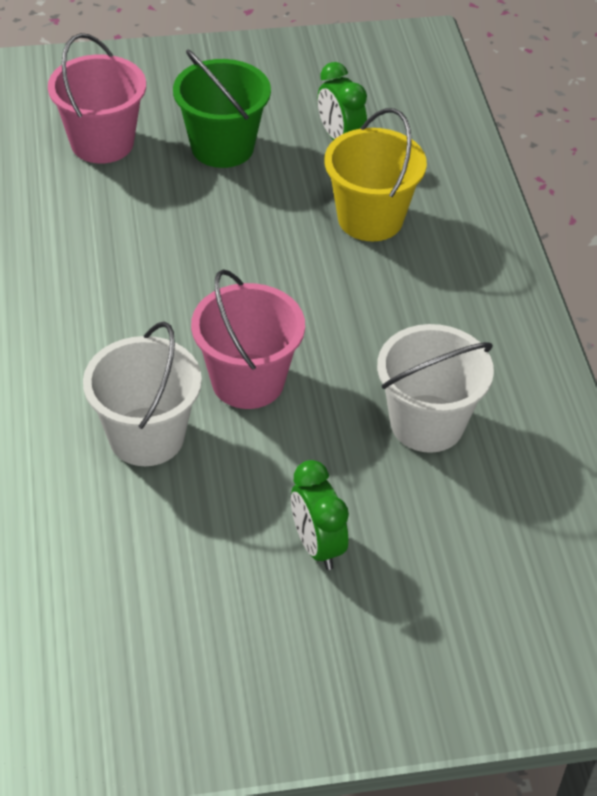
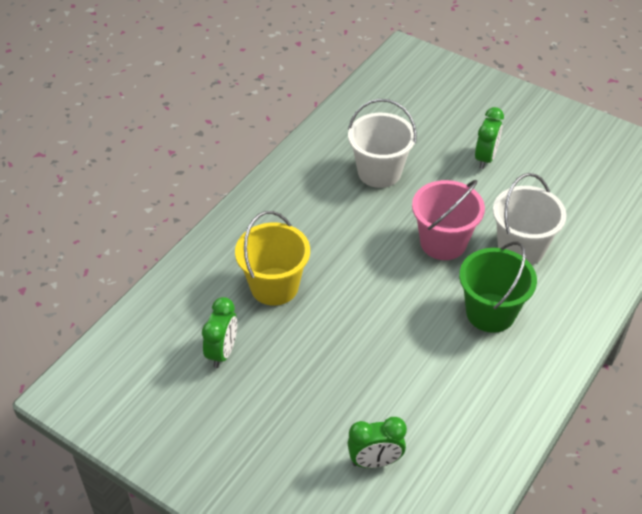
camera: 135 degrees left, 0 degrees up
pink bucket [48,33,146,164] -> green clock [347,417,407,468]
green bucket [173,49,271,168] -> green bucket moved to [459,241,537,333]

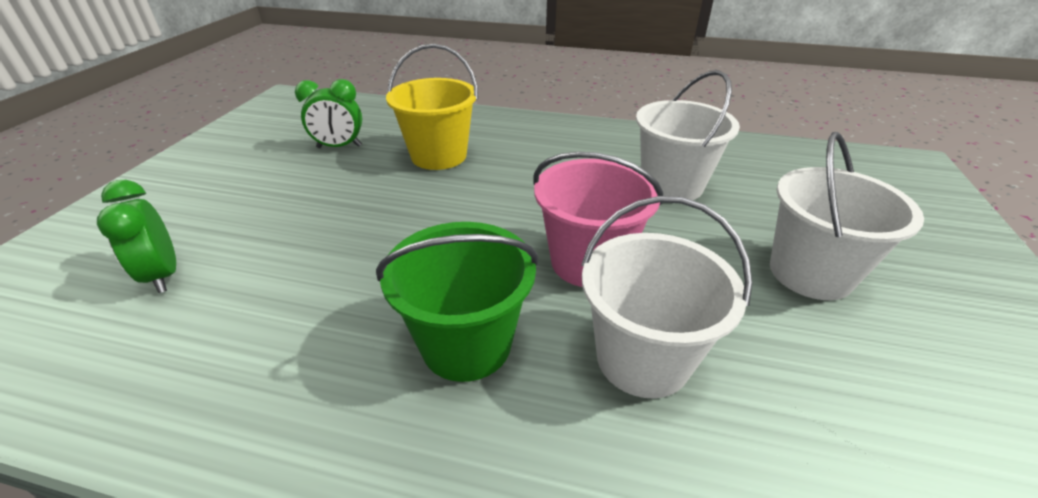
camera: 70 degrees right, 10 degrees down
green clock [475,107,504,169] -> white bucket [770,132,924,300]

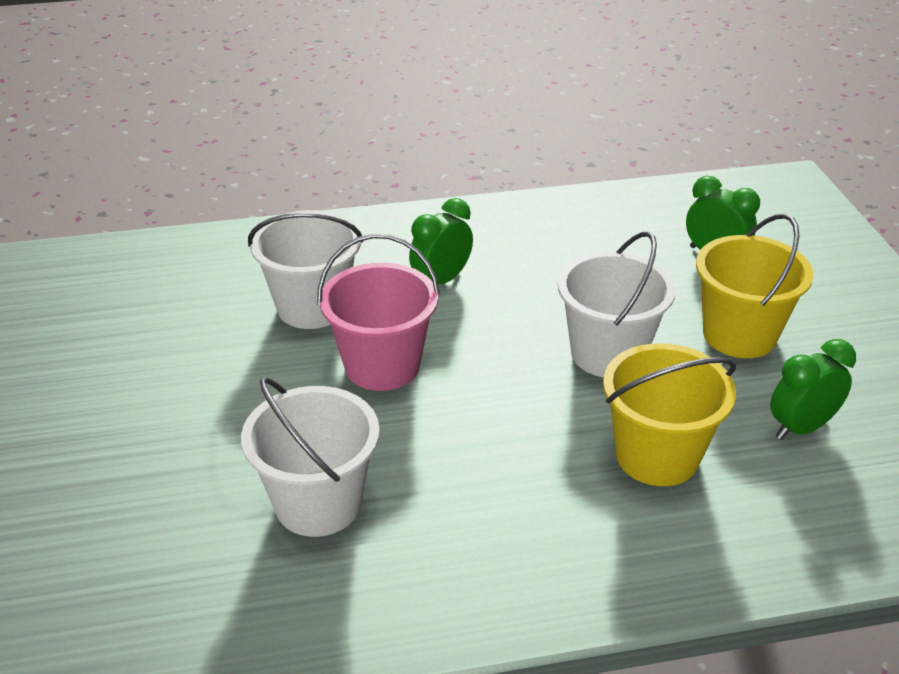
camera: 155 degrees right, 0 degrees up
green bucket [376,222,538,382] -> green clock [409,198,473,284]
white bucket [770,132,924,300] -> white bucket moved to [558,231,676,377]
none -> yellow bucket [696,213,814,358]

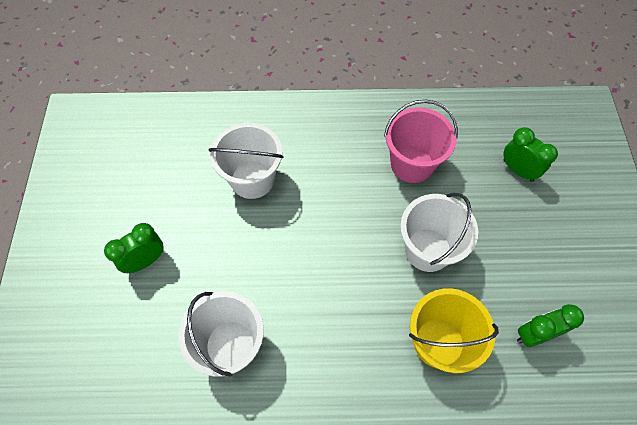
camera: 10 degrees right, 25 degrees up
pink bucket [317,233,440,391] -> pink bucket moved to [384,99,458,183]
green clock [409,198,473,284] -> green clock moved to [104,223,164,273]
yellow bucket [696,213,814,358] -> none

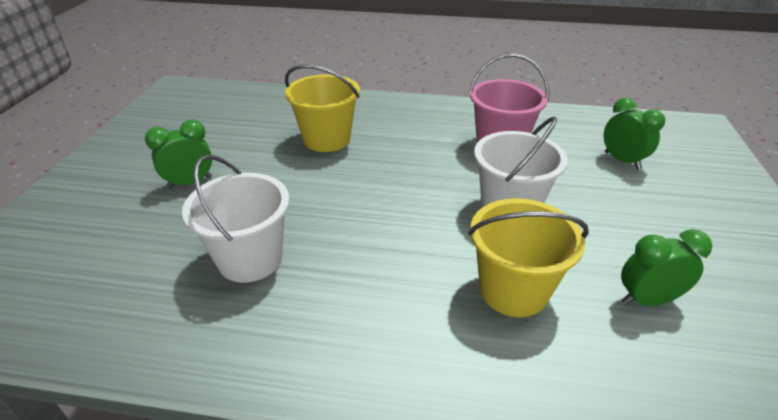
camera: 10 degrees right, 25 degrees down
white bucket [208,123,284,199] -> yellow bucket [285,65,360,152]

